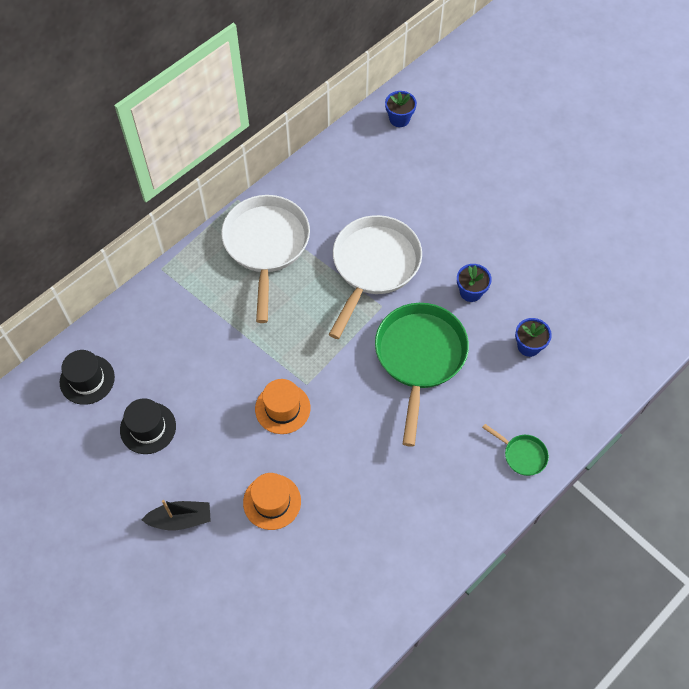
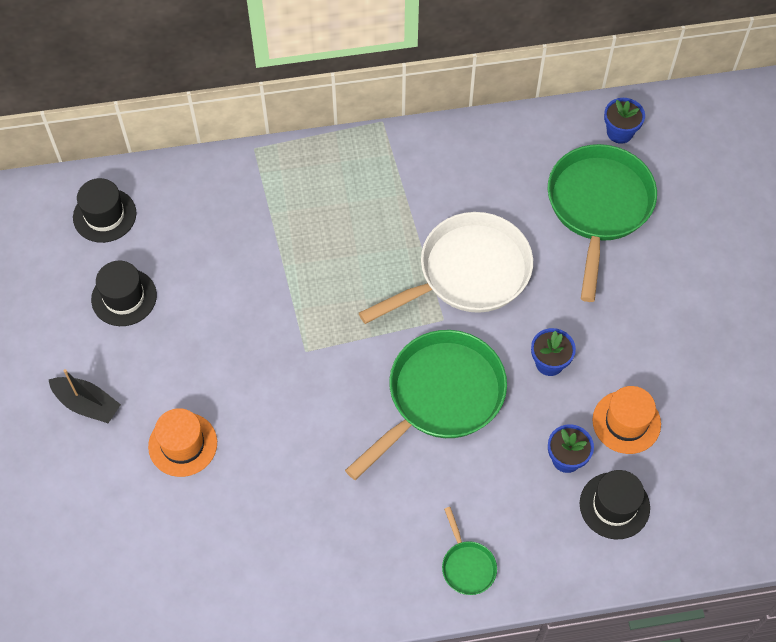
camera: 35 degrees right, 0 degrees up
white pan [221,195,310,323] -> none
orange hat [255,379,311,434] -> orange hat moved to [592,386,661,454]
none -> green pan [548,144,657,302]
none -> black hat [580,470,650,539]

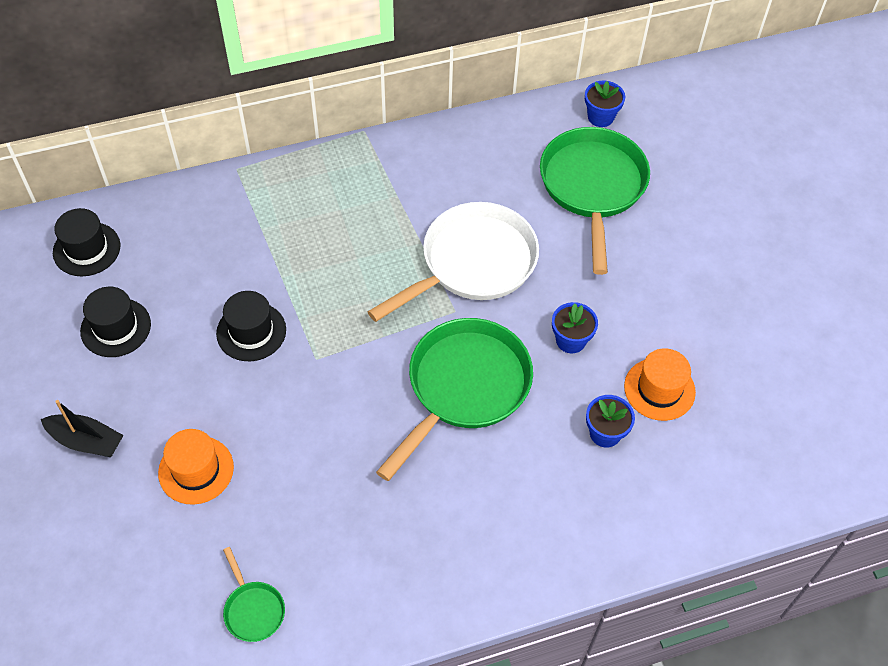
camera: 10 degrees left, 5 degrees down
green pan [442,507,497,595] -> green pan moved to [223,547,285,642]
black hat [580,470,650,539] -> black hat moved to [216,291,286,361]

